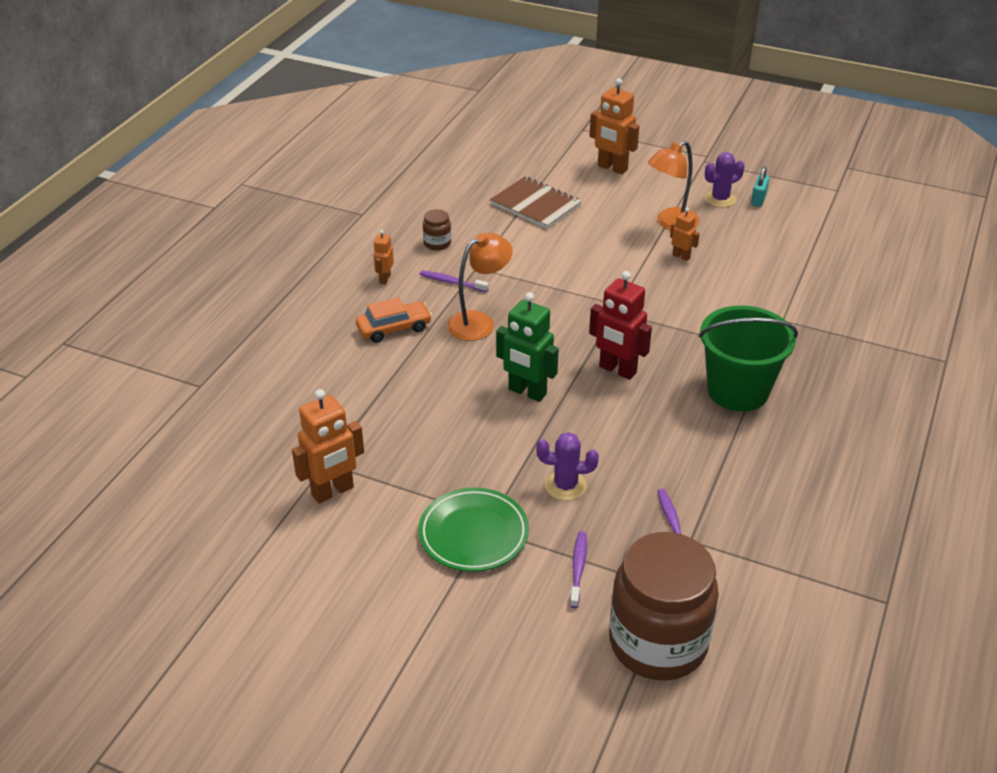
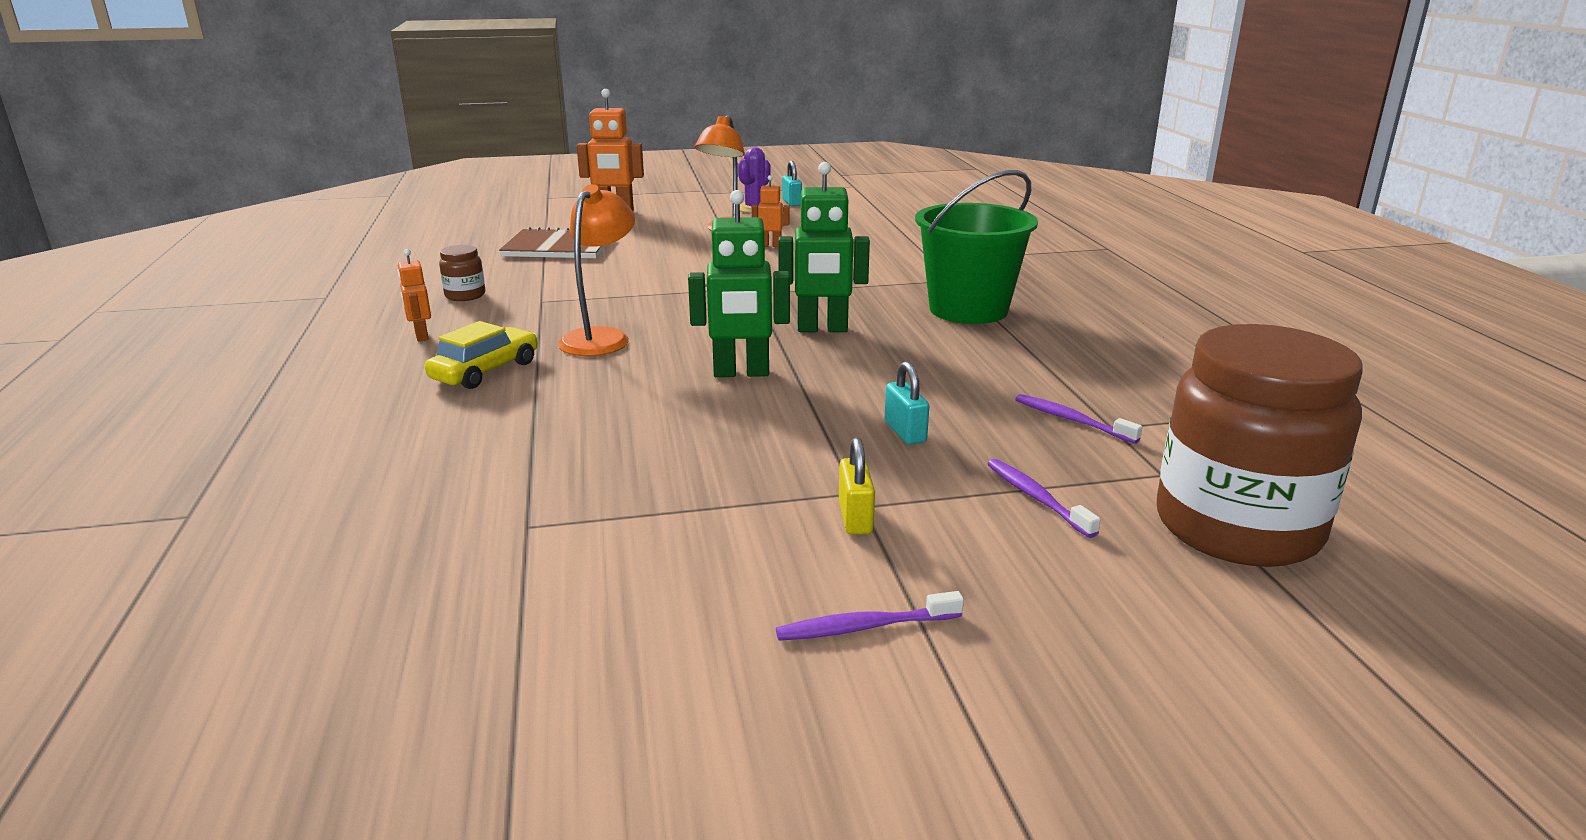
camera: 35 degrees left, 15 degrees down
orange robot [292,389,364,503] -> none
orange car [356,297,432,343] -> yellow car [425,321,538,389]
green plate [418,488,529,572] -> yellow padlock [839,437,875,535]
purple toothbrush [420,271,489,292] -> purple toothbrush moved to [776,591,964,641]
purple cactus [536,432,599,501] -> turquoise padlock [885,361,929,445]
red robot [589,271,652,380] -> green robot [778,162,870,332]

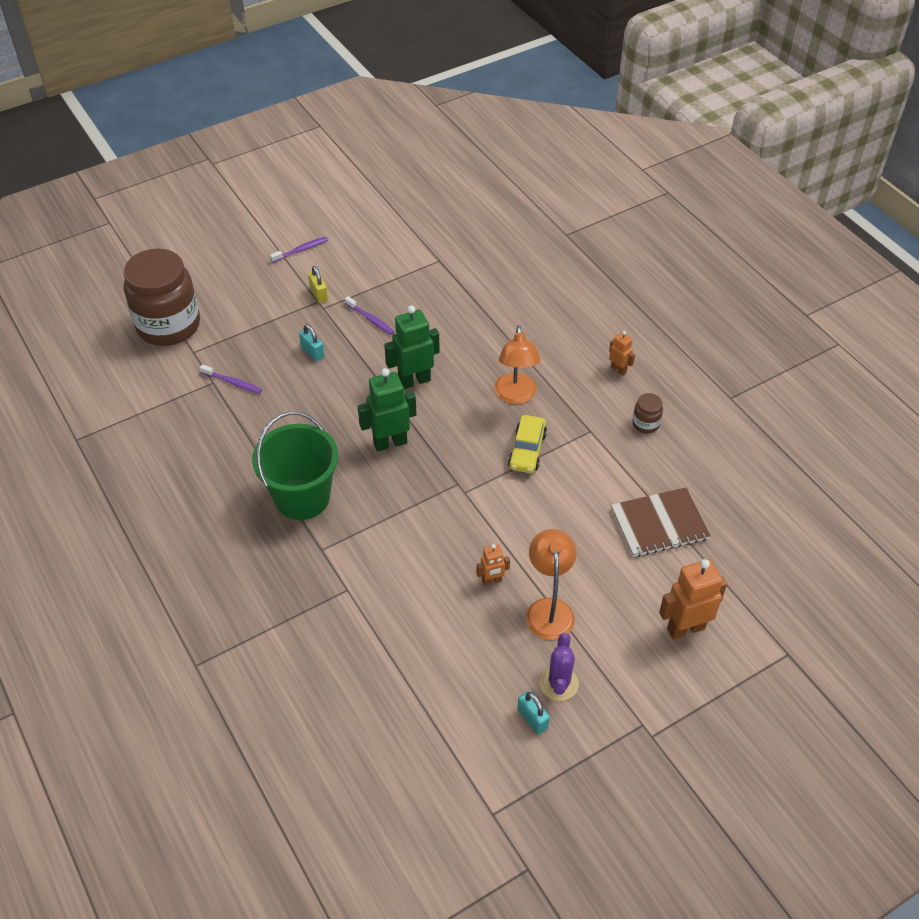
camera: 160 degrees right, 25 degrees up
yellow car [425,321,538,389] -> yellow car moved to [508,415,547,473]
purple toothbrush [987,459,1101,538] -> purple toothbrush moved to [345,296,395,335]

